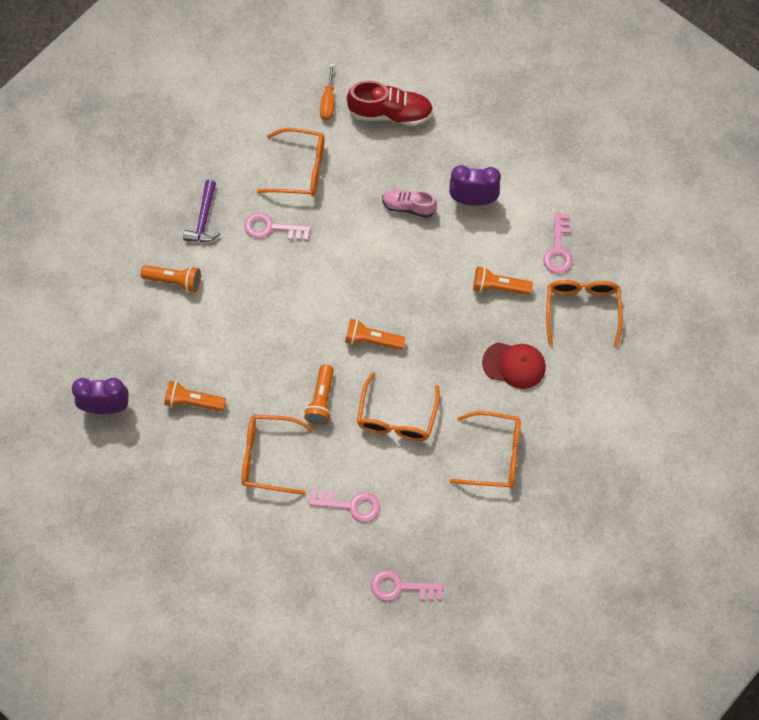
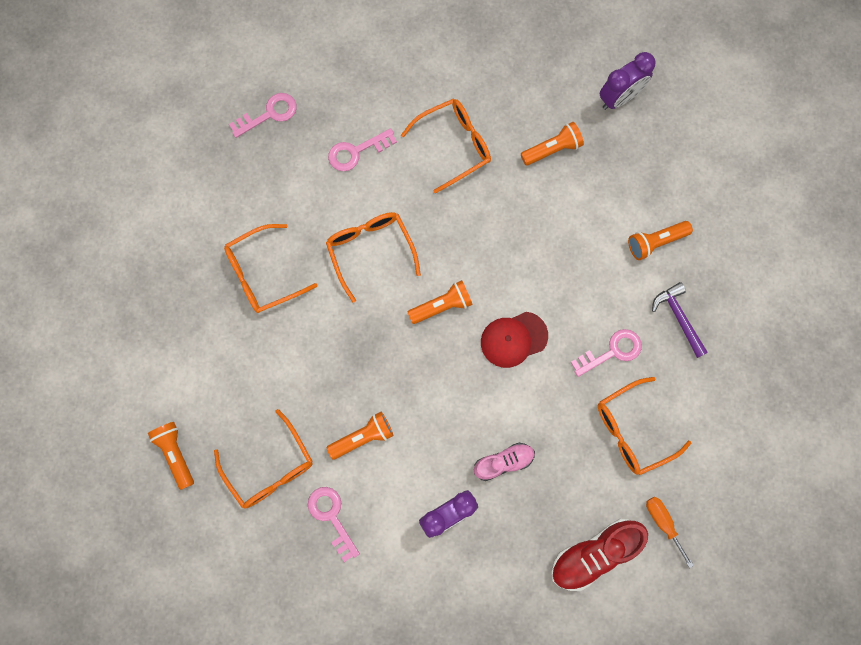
camera: 145 degrees right, 10 degrees up
orange flashlight [304,365,334,425] -> orange flashlight moved to [148,422,194,490]
red cap [482,342,546,389] -> red cap moved to [481,312,548,368]

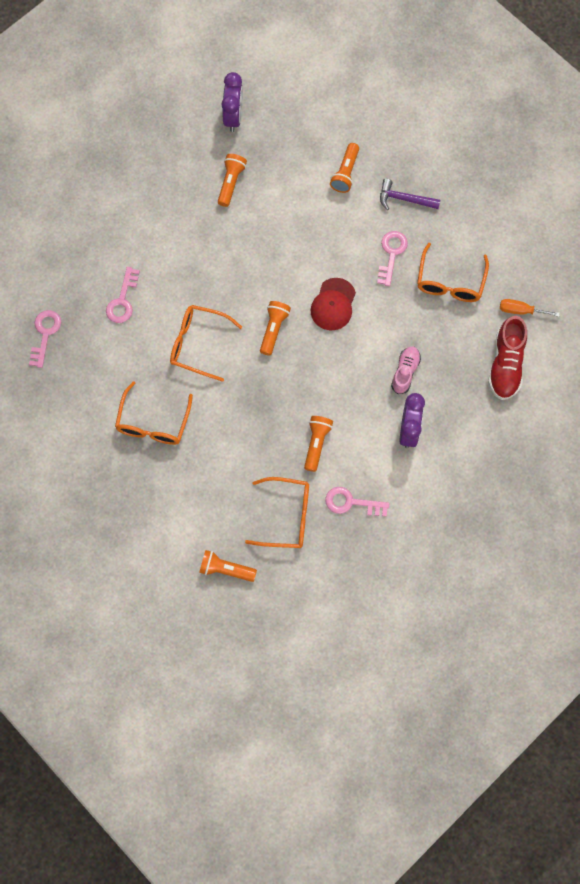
camera: 50 degrees left, 5 degrees down
orange glasses [401,99,491,194] -> none

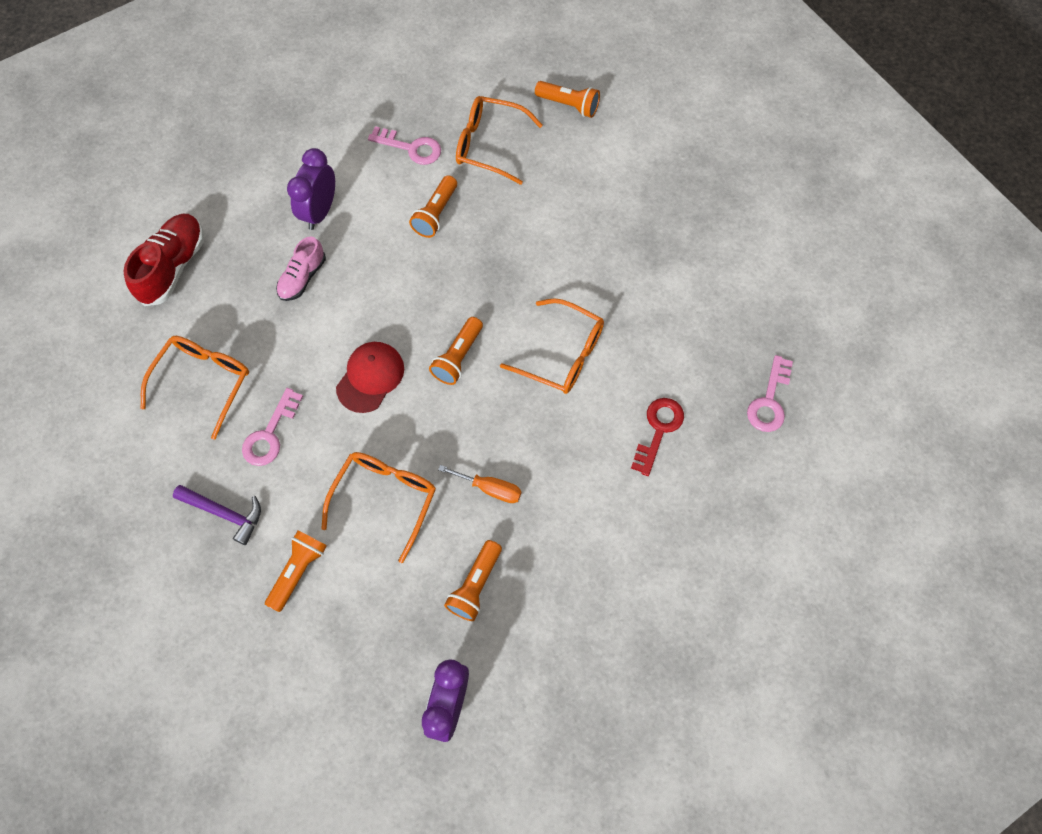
camera: 170 degrees left, 5 degrees down
pink key [106,267,140,323] -> red key [631,398,684,476]
orange glasses [115,381,193,445] -> orange glasses moved to [321,452,436,563]
orange screwdriver [500,299,560,317] -> orange screwdriver moved to [438,465,522,503]

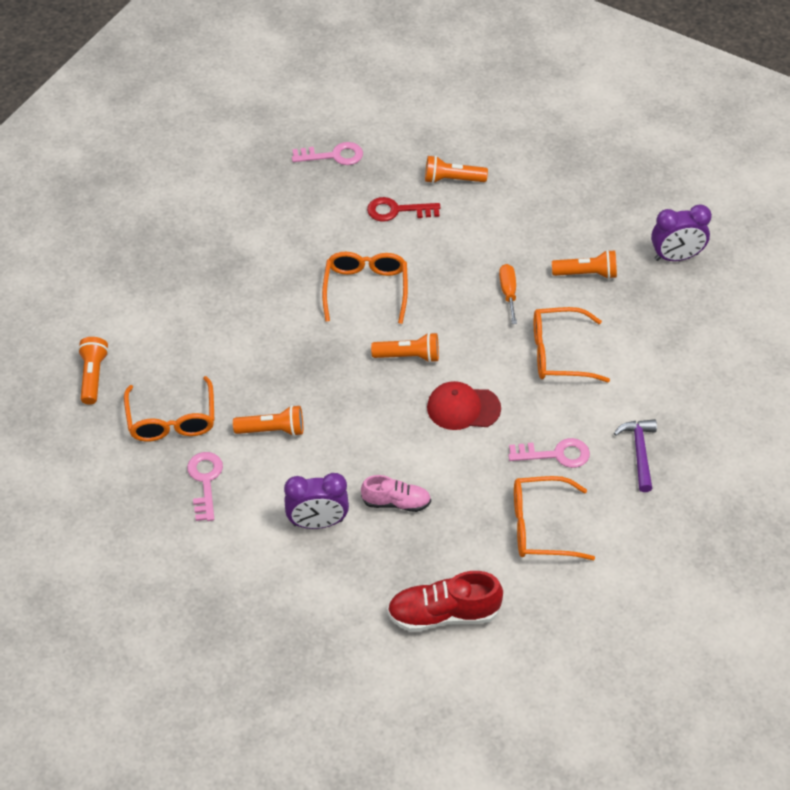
camera: 115 degrees left, 15 degrees down
orange flashlight [265,530,327,612] -> orange flashlight moved to [425,155,488,184]

